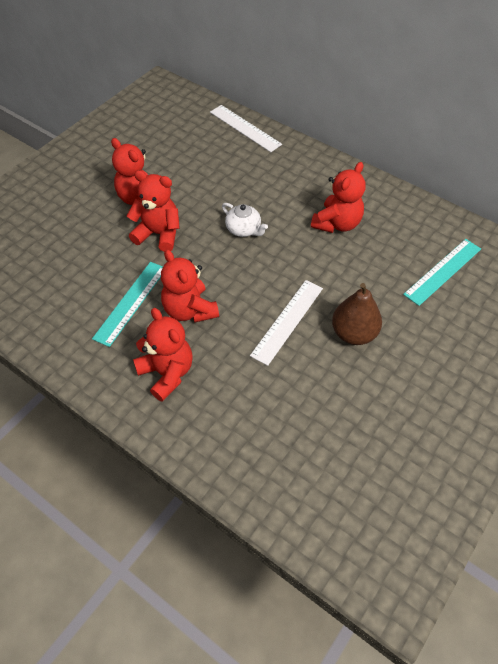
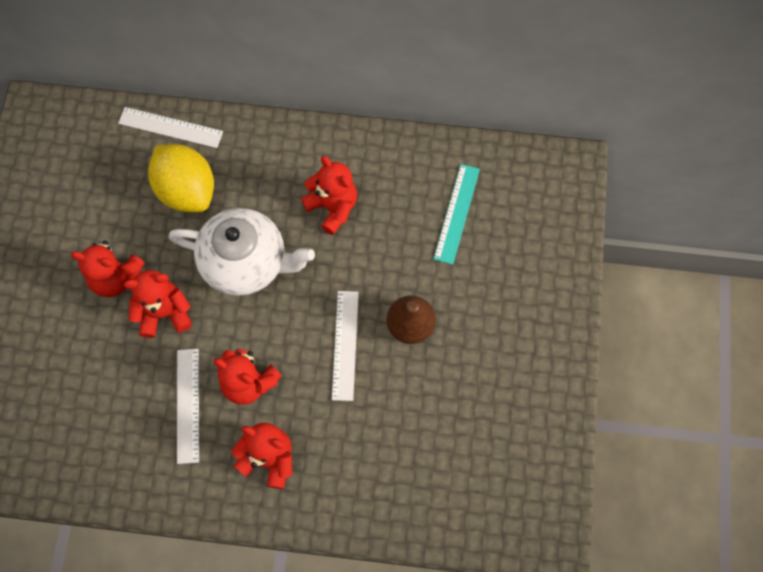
camera: 30 degrees left, 15 degrees up
turquoise ruler [92,262,163,347] -> white ruler [177,349,199,464]
white teapot [222,203,268,237] -> white teapot [169,208,315,296], size x2.23
red teddy bear [311,162,365,233] -> red teddy bear turned 45 degrees counterclockwise [301,156,357,235]
none -> yellow lemon [148,144,214,212]

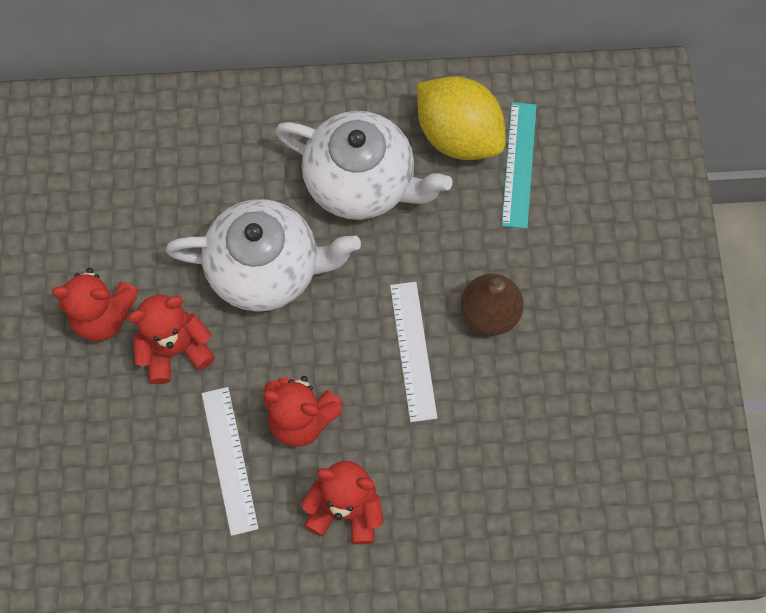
camera: 10 degrees left, 0 degrees up
white ruler [118,107,223,148] -> none
yellow lemon [148,144,214,212] -> yellow lemon moved to [417,76,506,160]
red teddy bear [301,156,357,235] -> white teapot [275,111,452,220]

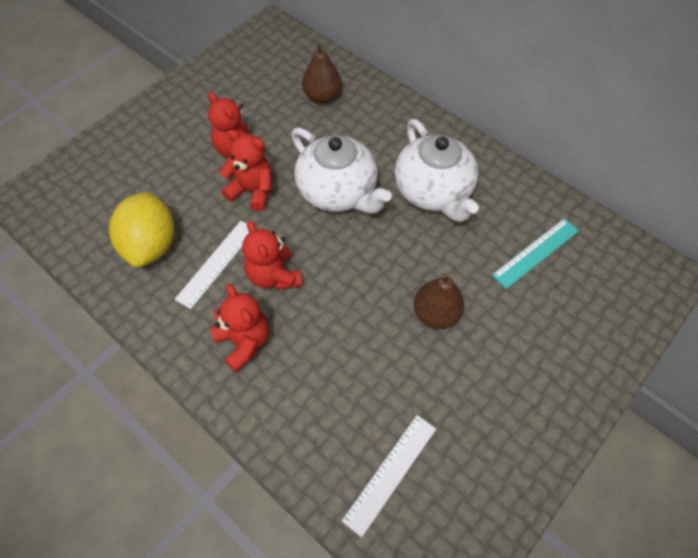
camera: 45 degrees right, 10 degrees down
white ruler [390,282,437,422] -> white ruler moved to [342,415,436,537]
yellow lemon [417,76,506,160] -> yellow lemon moved to [109,192,174,267]
none -> brown pear [302,43,342,104]

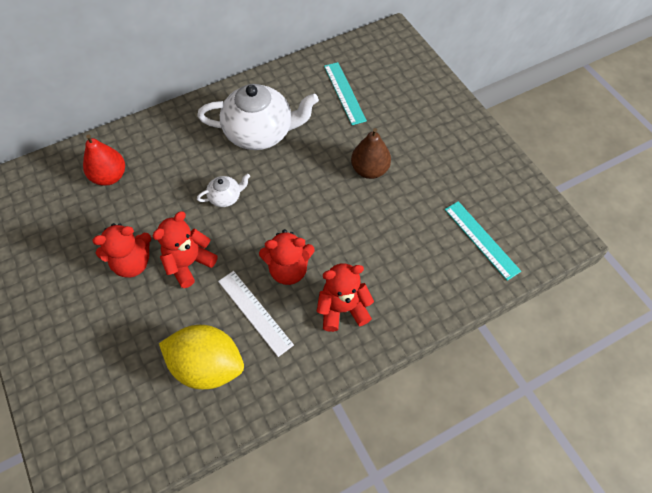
camera: 70 degrees left, 0 degrees up
white teapot [291,128,392,213] -> white teapot [197,174,250,207], size x0.45
brown pear [302,43,342,104] -> red pear [83,134,125,186]
white ruler [342,415,436,537] -> turquoise ruler [445,201,521,281]

